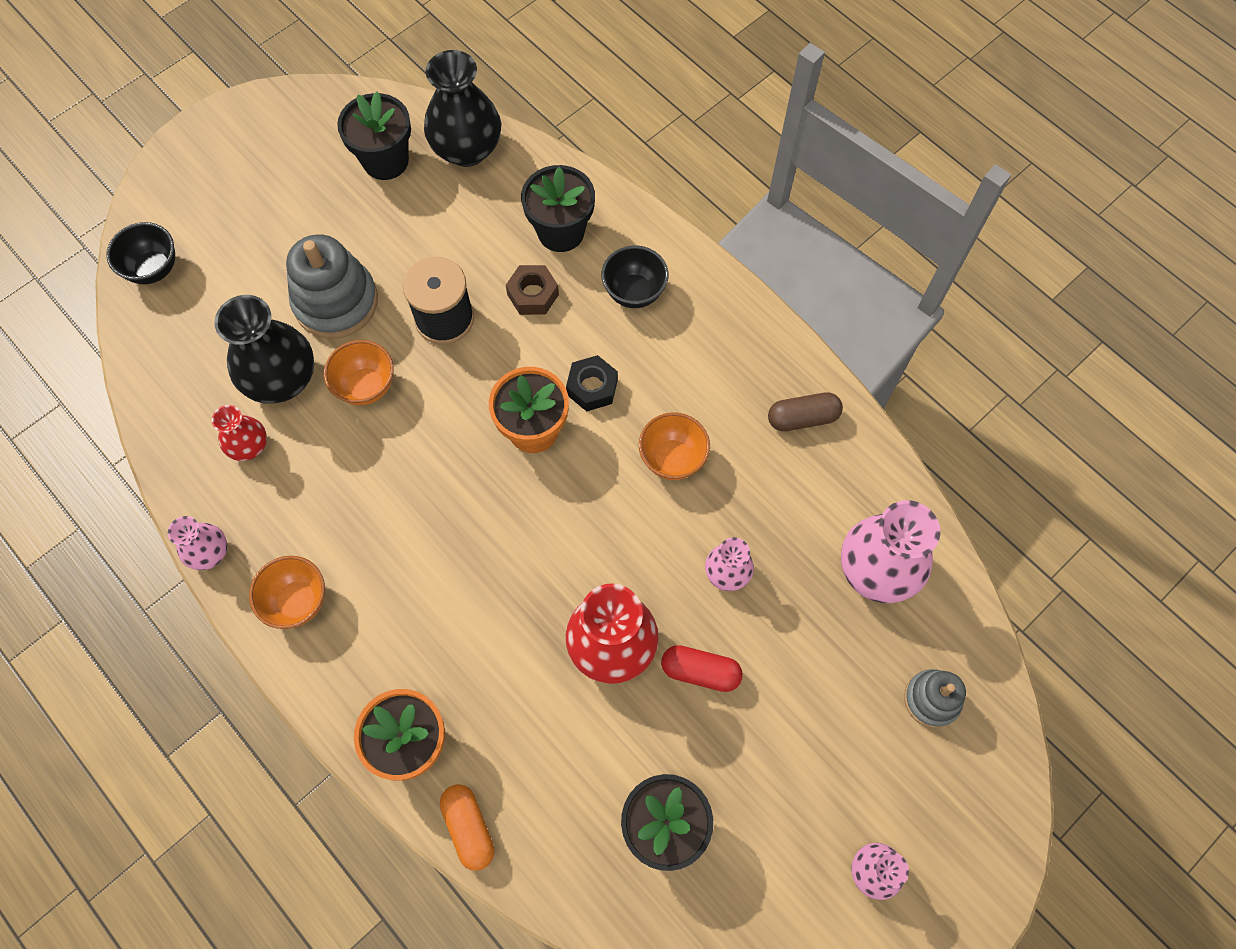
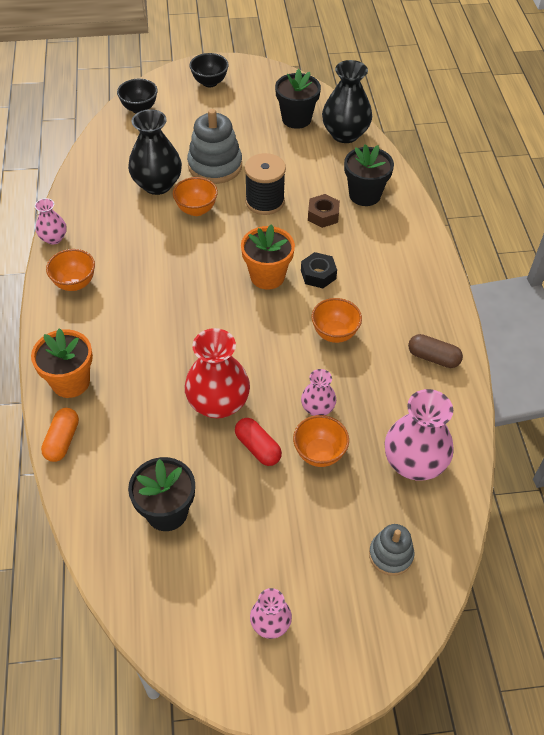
camera: 35 degrees right, 15 degrees down
red vase [211,405,267,461] -> none
black bowl [601,246,669,308] -> black bowl moved to [189,53,229,87]
none -> orange bowl [293,415,349,467]

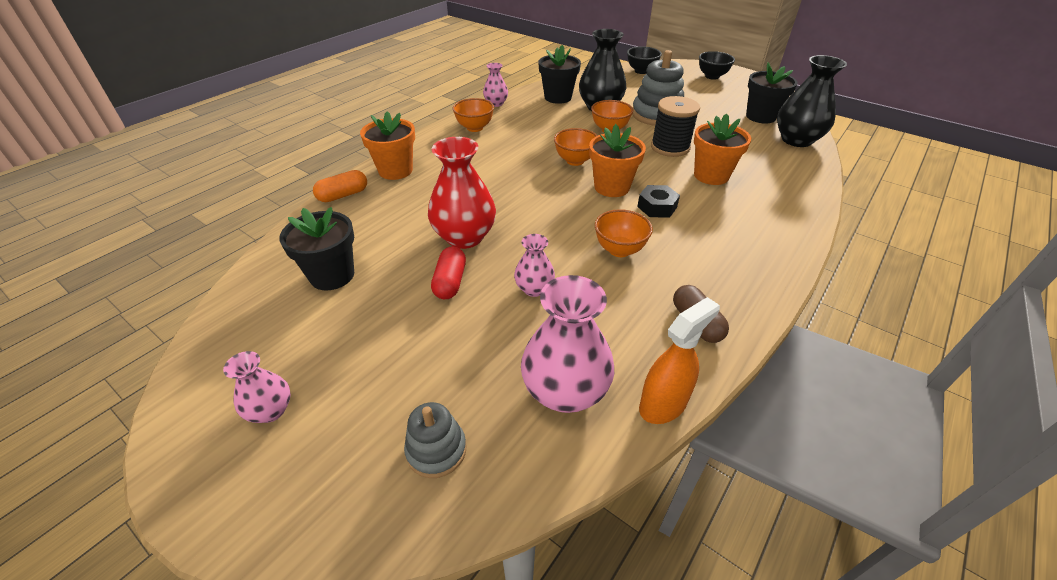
camera: 45 degrees right, 10 degrees down
orange bowl [293,415,349,467] -> orange bowl moved to [554,128,598,166]
brown nut [308,194,340,228] -> orange flower pot [694,113,751,185]
black flower pot [344,144,394,206] -> black flower pot moved to [538,45,581,104]
none -> orange spray bottle [639,297,720,424]

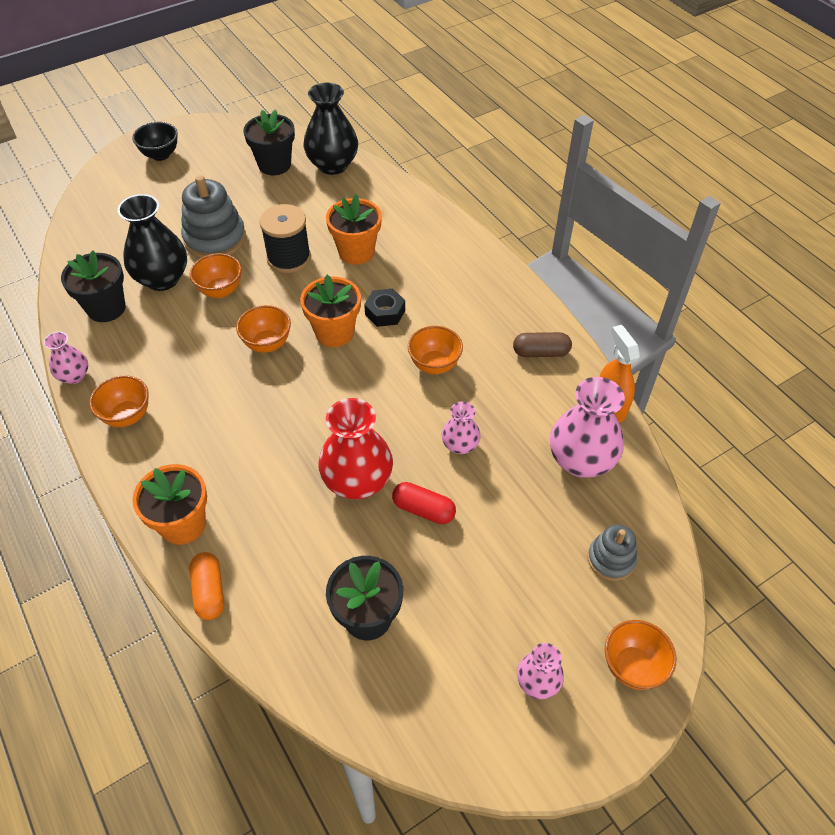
camera: 70 degrees left, 10 degrees up
black bowl [627,46,662,74] -> none
none -> orange bowl [605,620,676,690]

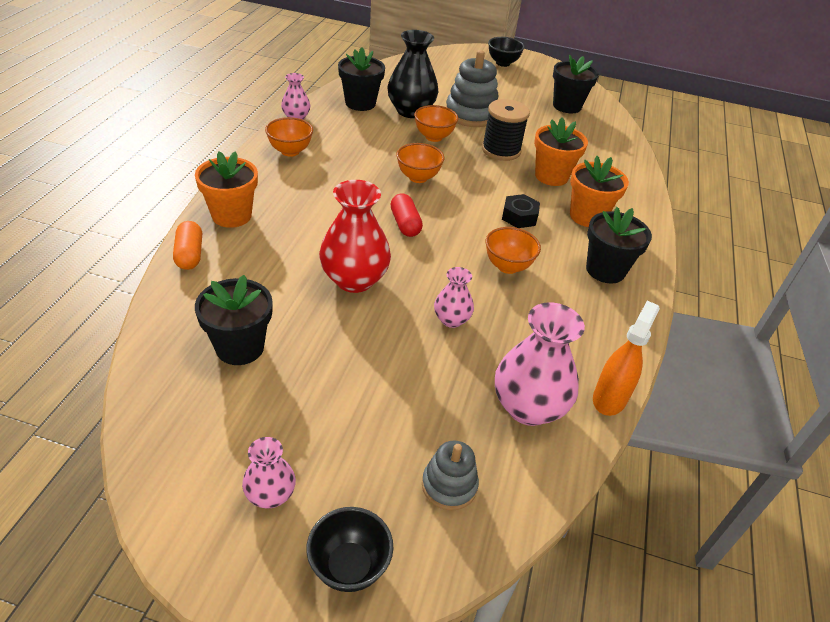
camera: 45 degrees right, 10 degrees down
orange capsule [189,552,224,620] -> orange capsule turned 45 degrees counterclockwise [173,221,202,270]
orange flower pot [300,275,361,347] -> orange flower pot moved to [570,156,629,227]
black vase [303,83,358,175] -> none
red capsule [392,482,456,524] -> red capsule moved to [390,193,423,237]
brown capsule [513,332,572,357] -> none
orange bowl [605,620,676,690] -> black bowl [306,507,393,592]
none -> black flower pot [586,207,652,284]

